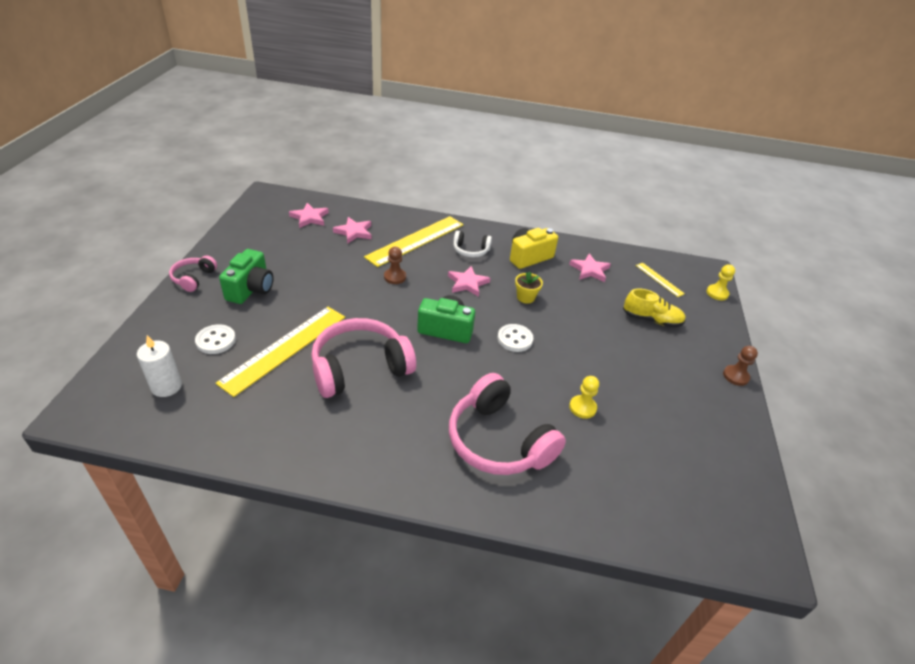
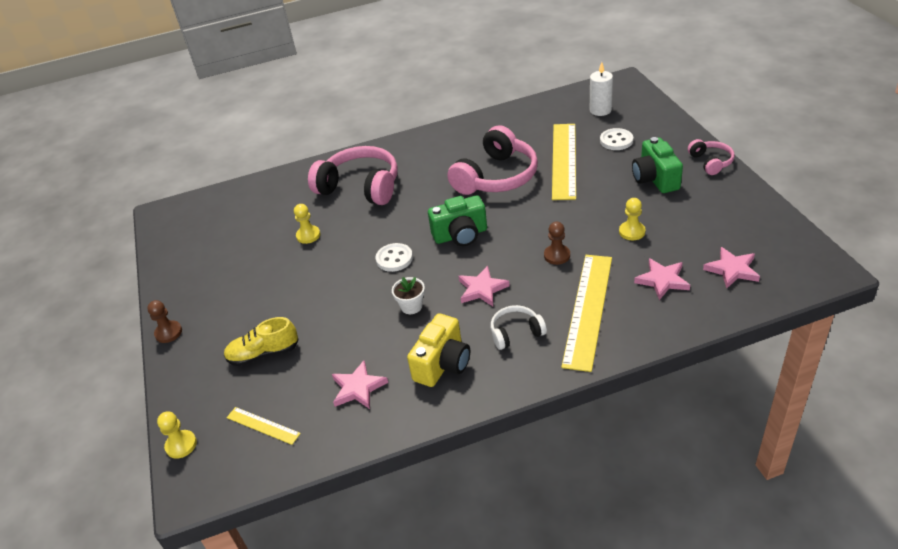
camera: 160 degrees right, 0 degrees up
yellow flower pot [515,272,543,304] -> white flower pot [392,277,425,314]
none -> yellow pawn [619,198,646,240]

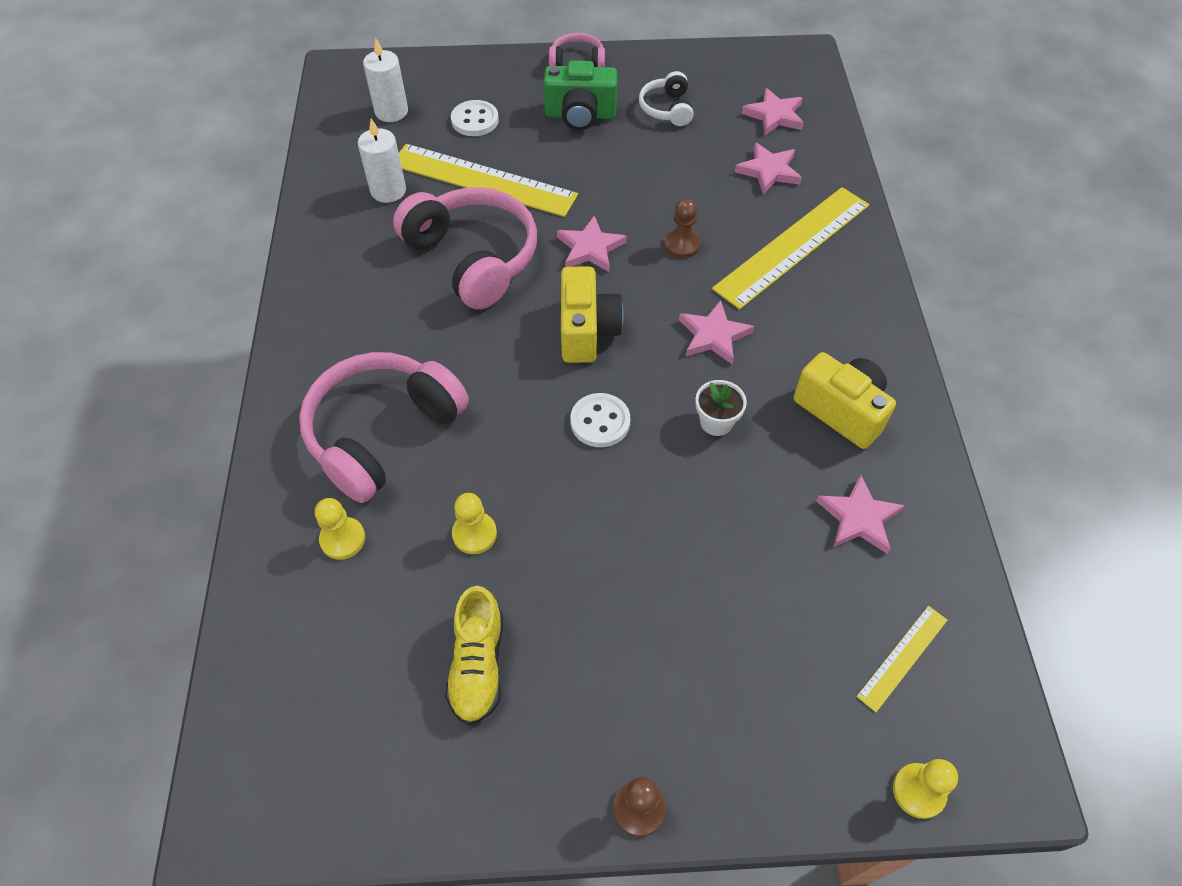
camera: 80 degrees left, 15 degrees up
yellow shoe [224,317,299,366] -> yellow shoe moved to [445,586,503,725]
green camera [428,195,487,246] -> yellow camera [561,267,624,363]
white headphones [491,305,547,350] -> white headphones moved to [639,71,693,126]
yellow ruler [561,255,612,372] -> yellow ruler turned 75 degrees counterclockwise [712,187,869,309]
yellow pawn [619,198,646,240] -> yellow pawn moved to [315,498,365,560]
none -> white candle [358,119,406,203]
none -> pink star [557,216,627,272]

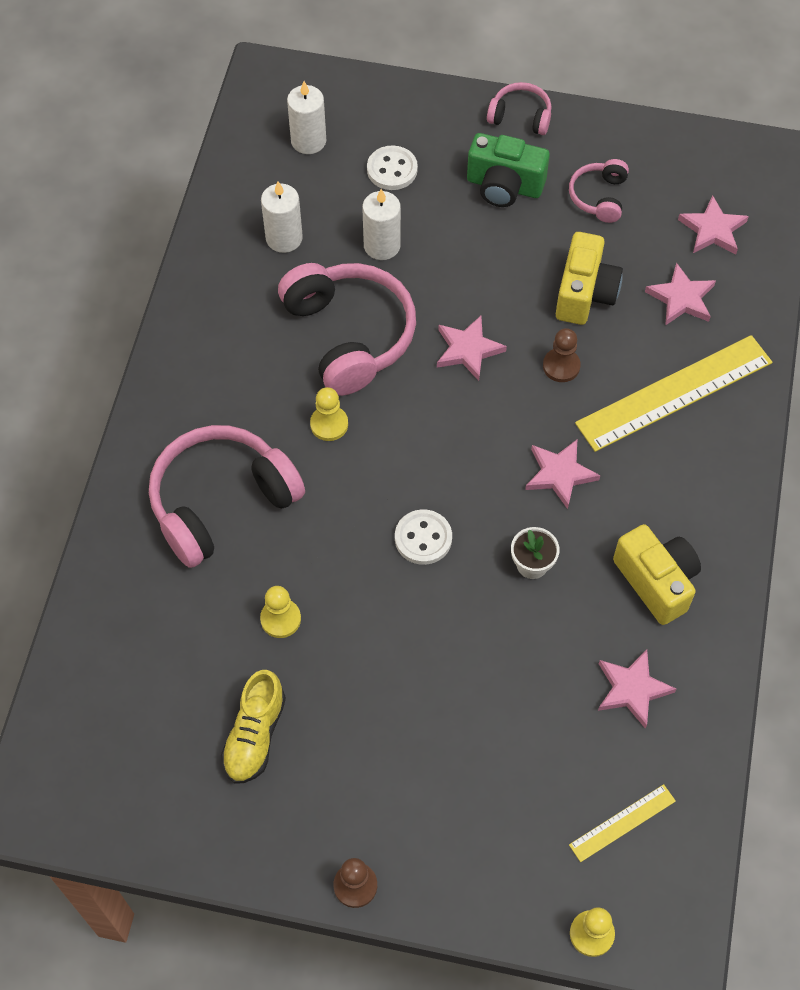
camera: 15 degrees right, 5 degrees up
yellow pawn [315,498,365,560] -> yellow pawn moved to [310,387,348,441]
yellow ruler [399,144,578,217] -> white candle [362,189,401,260]
yellow camera [561,267,624,363] -> yellow camera moved to [556,232,623,325]
white headphones [639,71,693,126] -> pink headphones [569,159,629,223]

